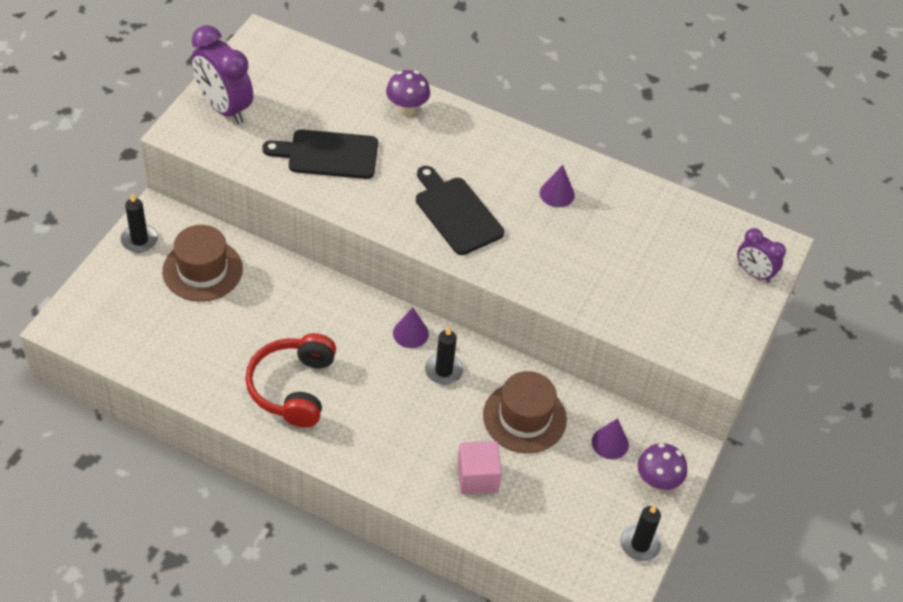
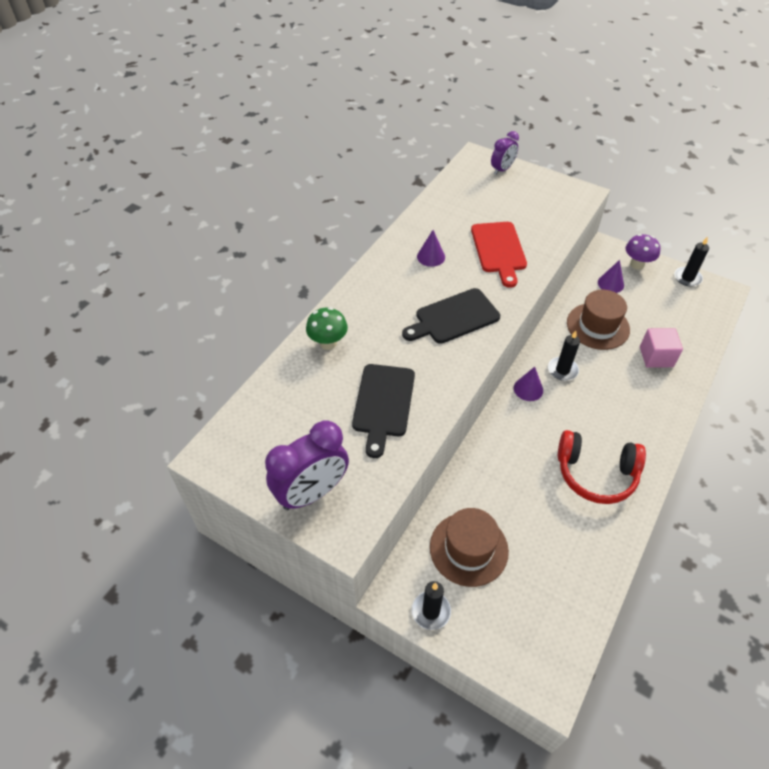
camera: 80 degrees left, 0 degrees up
purple mushroom [386,70,430,116] -> green mushroom [306,307,348,350]
none -> red cutting board [471,222,527,288]

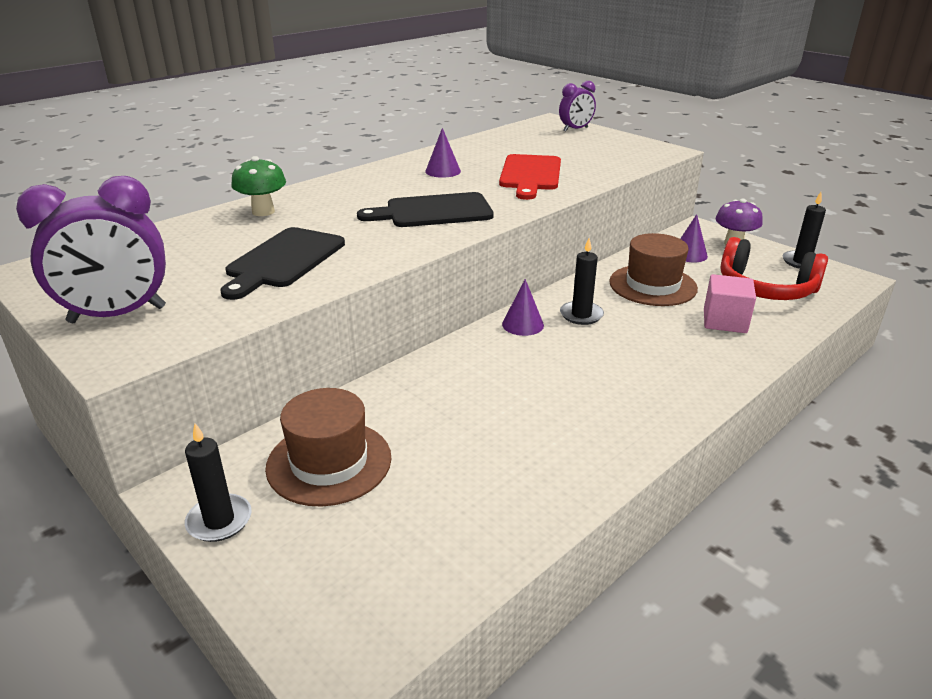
camera: 15 degrees right, 20 degrees down
red headphones [558,430,646,504] -> red headphones moved to [721,237,828,300]

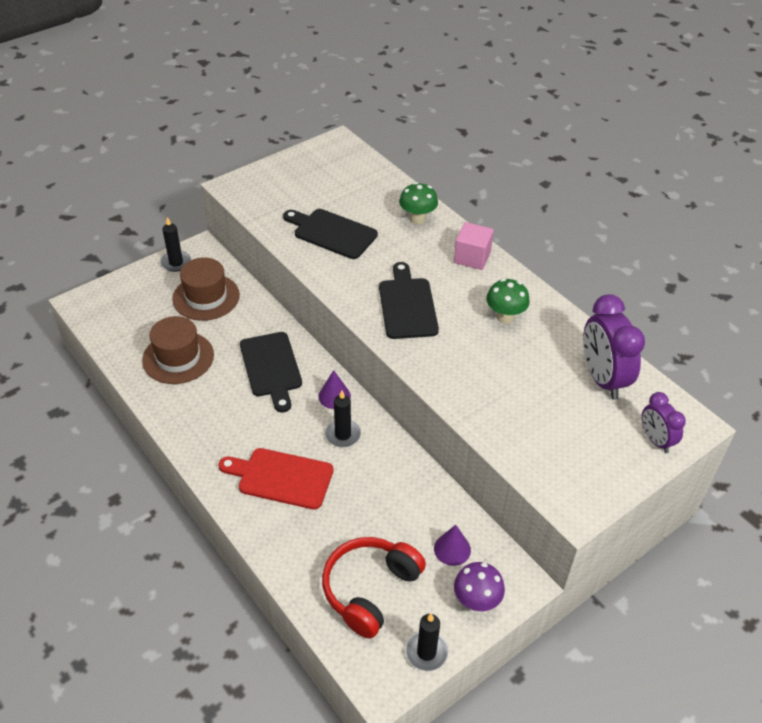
camera: 95 degrees right, 15 degrees up
purple clock [16,176,166,323] -> purple clock moved to [583,294,645,400]
purple cone [425,128,461,178] -> green mushroom [486,279,530,324]
red cutting board [499,154,561,200] -> red cutting board moved to [218,448,333,510]
brown hat [609,233,698,306] -> brown hat moved to [142,316,214,384]
pink cube [704,274,756,333] -> pink cube moved to [454,222,494,270]
none -> black cutting board [240,332,302,412]

